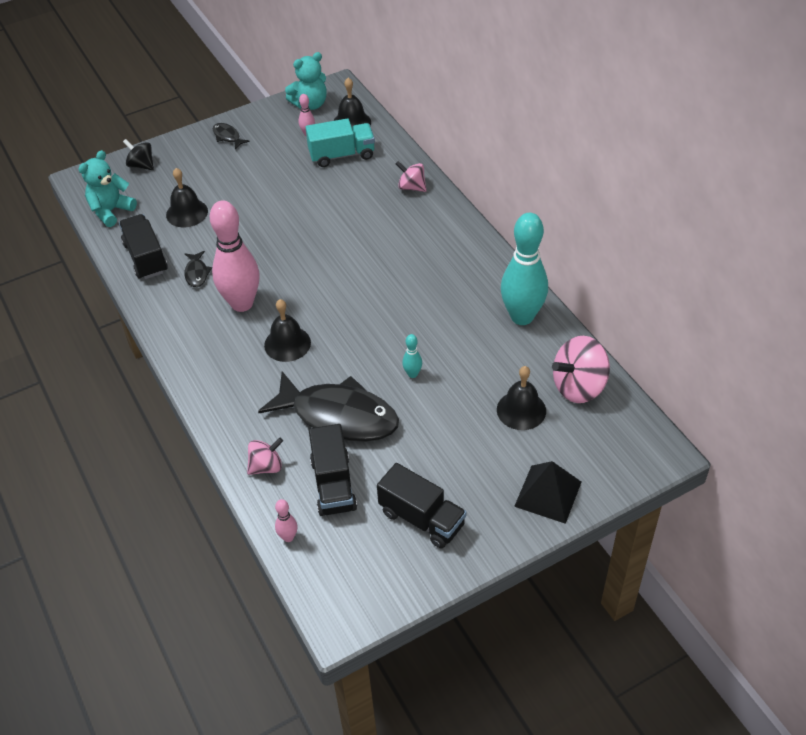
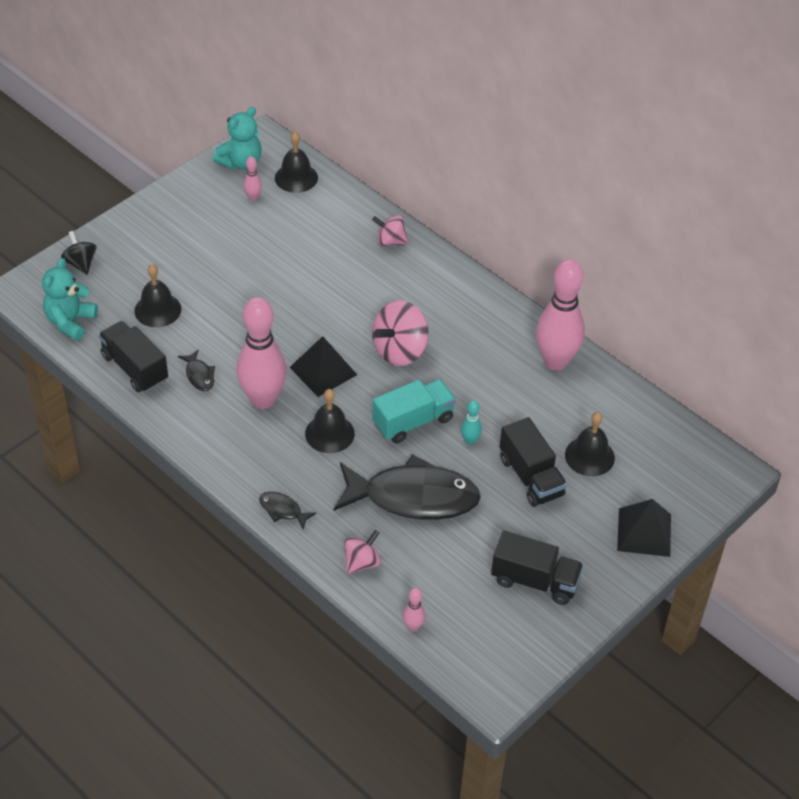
camera: 20 degrees left, 0 degrees up
black spinning top [123,139,154,170] -> black spinning top turned 45 degrees clockwise [61,231,96,274]
black fish [213,123,250,150] -> black fish moved to [259,492,316,530]
turquoise truck [305,118,375,167] -> turquoise truck moved to [372,379,456,444]
black truck [309,424,357,516] -> black truck moved to [500,417,567,507]
turquoise bowling pin [501,213,548,325] -> pink bowling pin [536,259,585,371]
pink spinning top [552,336,610,403] -> pink spinning top moved to [372,300,428,366]
none -> black pyramid [289,336,357,397]

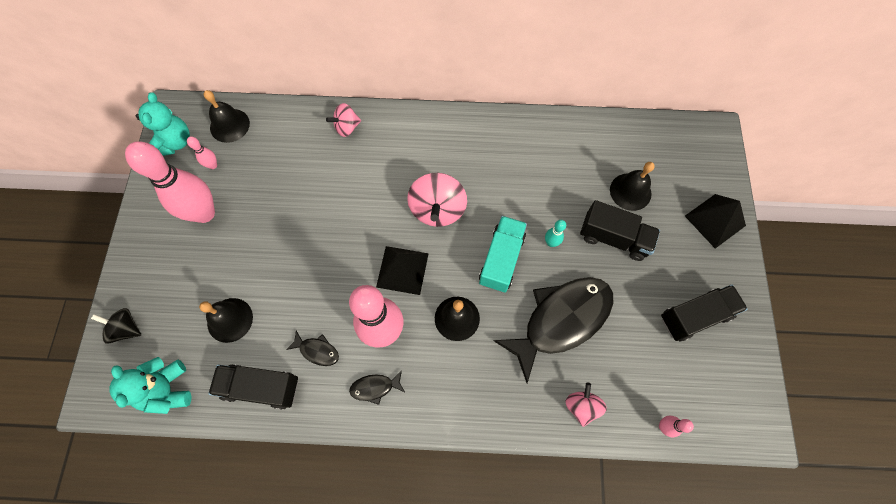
camera: 40 degrees left, 20 degrees up
black fish [259,492,316,530] -> black fish moved to [349,371,405,405]
pink bowling pin [536,259,585,371] -> pink bowling pin moved to [125,141,215,223]

